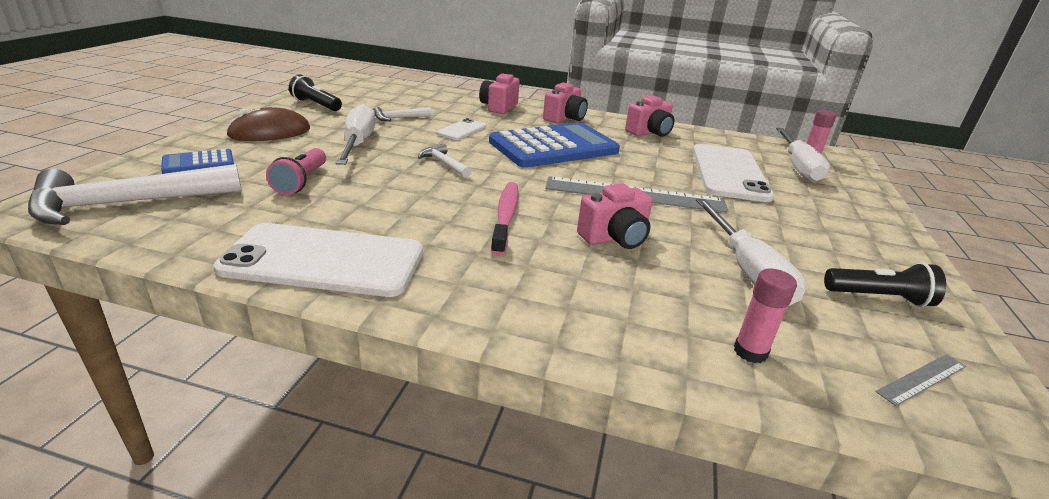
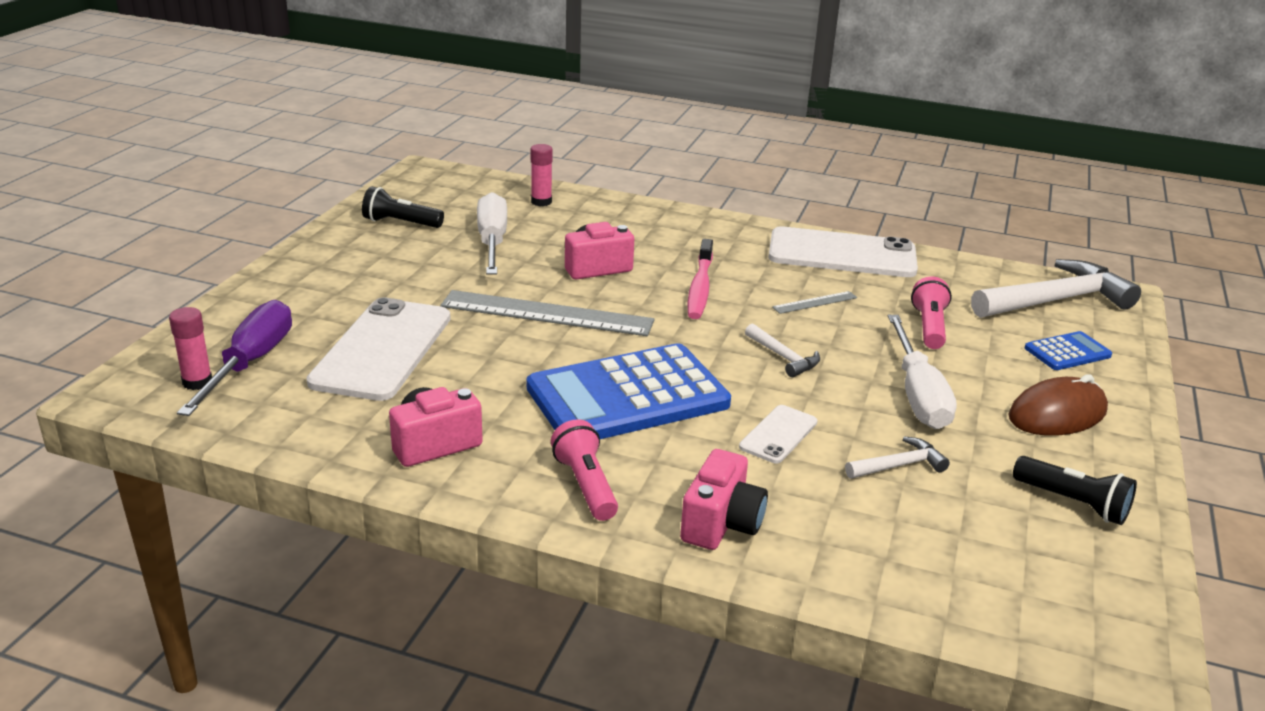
camera: 175 degrees left, 0 degrees up
pink camera [543,82,588,123] -> pink flashlight [551,419,618,521]
white screwdriver [776,128,830,182] -> purple screwdriver [177,300,292,416]
grey ruler [876,354,966,406] -> grey ruler moved to [772,291,857,314]

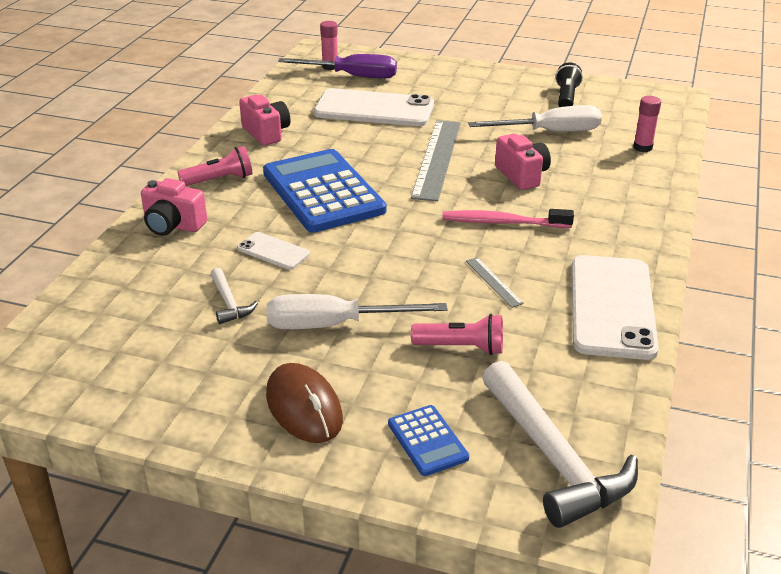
camera: 90 degrees right, 5 degrees up
white hammer [745,323,820,377] -> none
black flashlight [1013,456,1137,525] -> none

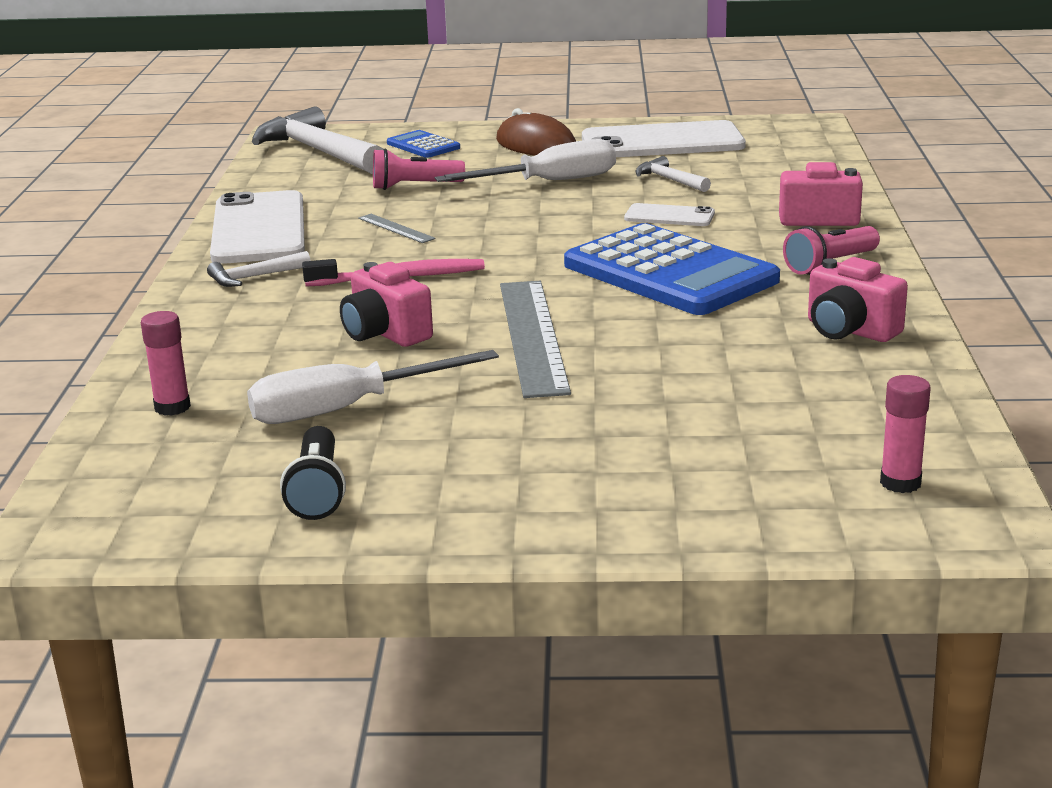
camera: 165 degrees right, 10 degrees down
purple screwdriver [278,54,397,79] -> none
white phone [314,88,434,126] -> white phone moved to [582,120,746,157]
none -> white hammer [207,251,311,287]

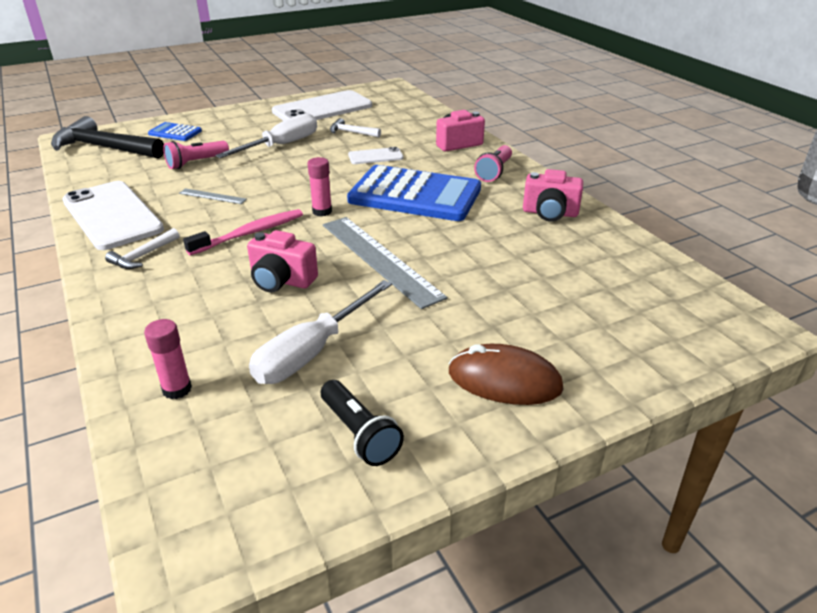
camera: 30 degrees left, 10 degrees up
white hammer [252,106,384,174] -> black hammer [51,116,164,159]
brown mouse [496,108,576,156] -> brown mouse moved to [449,344,563,405]
pink glue stick [880,375,931,493] -> pink glue stick moved to [307,157,332,216]

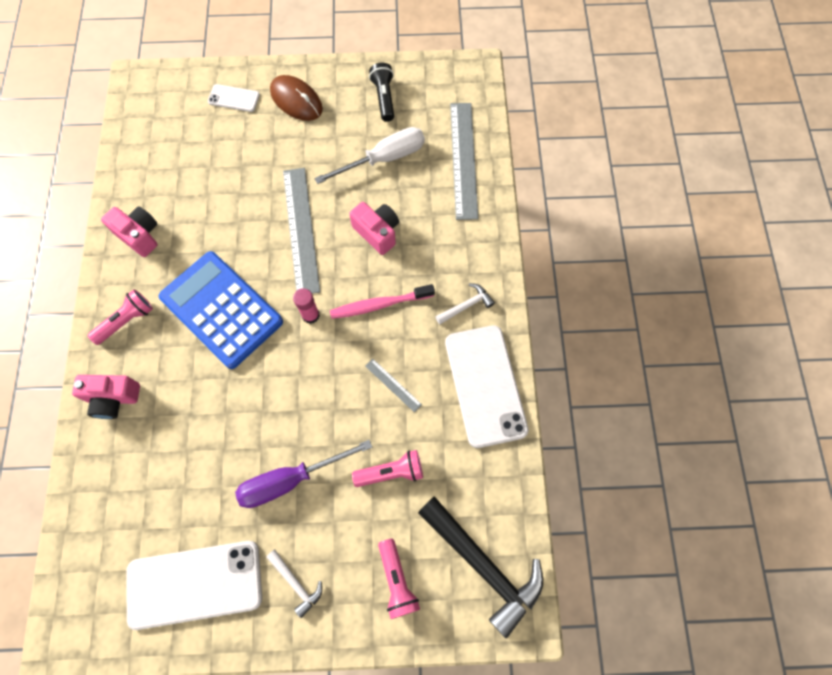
camera: 155 degrees left, 35 degrees up
pink glue stick [144,319,192,399] -> grey ruler [450,103,478,220]
blue calculator [148,122,202,141] -> pink flashlight [378,539,420,619]
white screwdriver [215,113,317,158] -> purple screwdriver [235,440,372,508]
white hammer [330,118,381,137] -> white hammer moved to [266,550,322,618]
white phone [348,147,404,164] -> white phone moved to [208,84,260,112]

